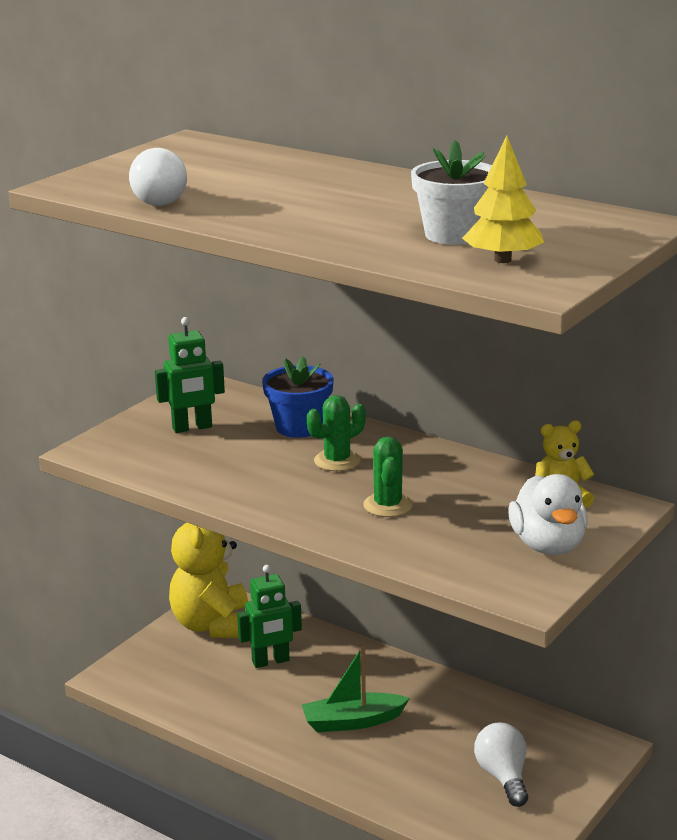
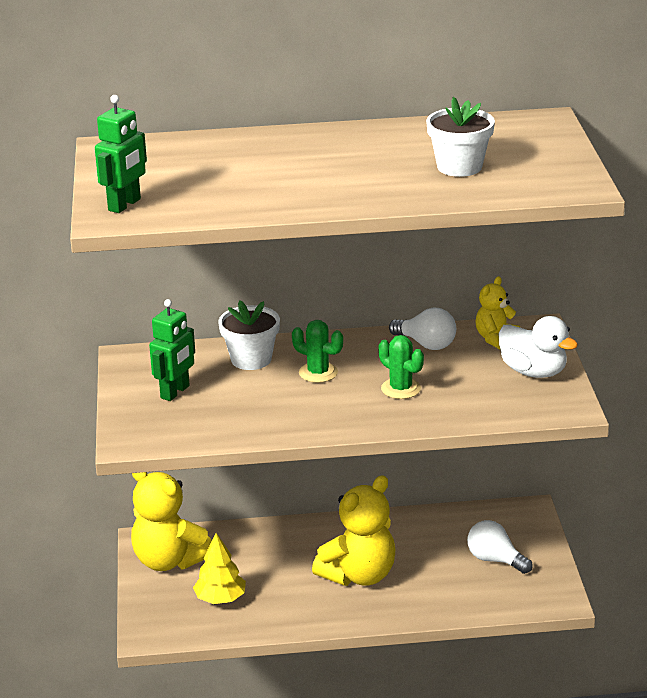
camera: 40 degrees left, 5 degrees up
white light bulb [129,148,187,206] -> white light bulb moved to [389,308,456,350]
green robot [237,565,302,668] -> green robot moved to [95,95,147,213]
blue flower pot [262,356,334,438] -> white flower pot [218,300,280,370]
green boat [302,646,410,732] -> yellow teddy bear [312,475,395,586]
green cactus [307,395,366,471] -> green cactus turned 75 degrees counterclockwise [292,320,343,383]
yellow tree [462,136,544,263] -> yellow tree moved to [193,533,246,604]

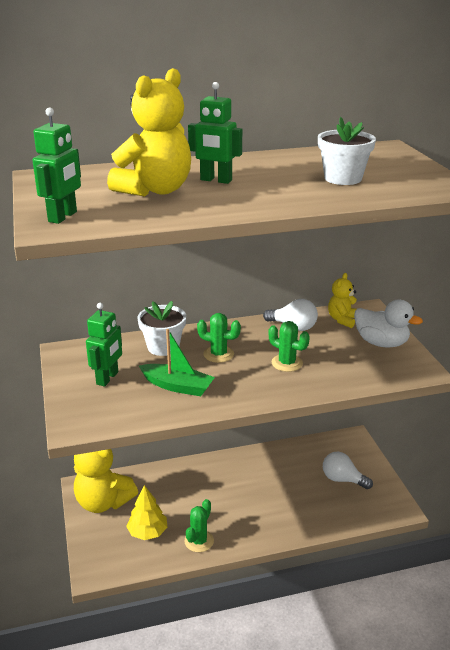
camera: 10 degrees left, 0 degrees up
yellow teddy bear [312,475,395,586] -> yellow teddy bear moved to [107,68,191,197]
none -> green boat [139,329,215,396]
none -> green cactus [184,499,214,552]
none -> green robot [188,82,242,184]

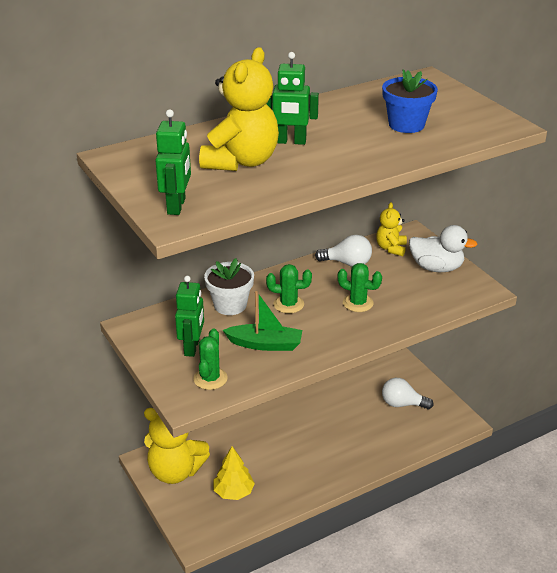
camera: 15 degrees left, 5 degrees up
green cactus [184,499,214,552] -> green cactus moved to [193,329,228,390]
white flower pot [318,117,376,185] -> blue flower pot [382,69,438,133]

